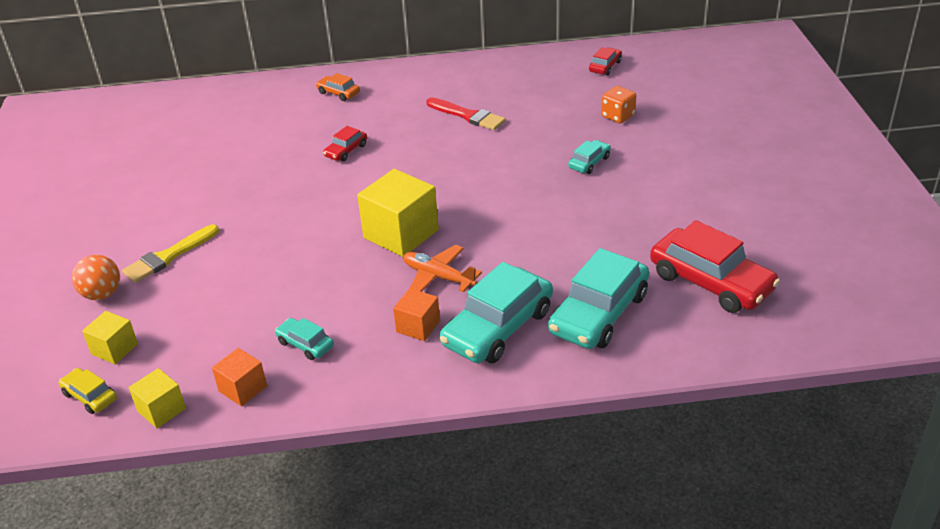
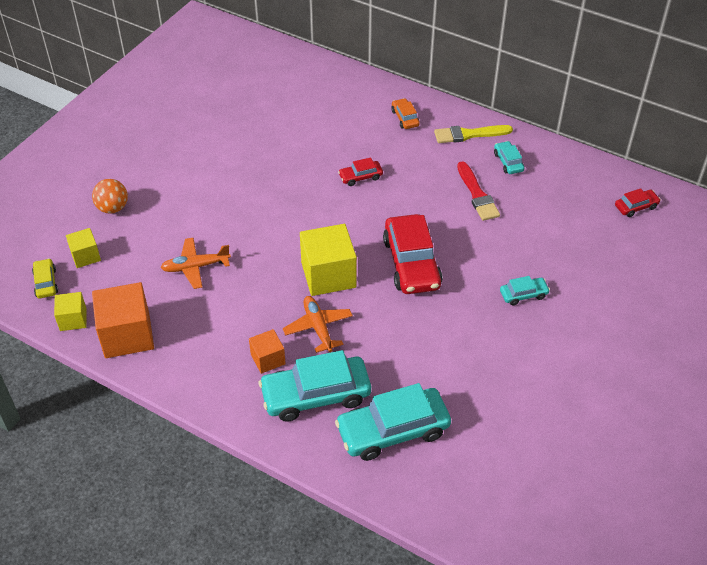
camera: 35 degrees right, 10 degrees up
yellow brush [122,224,219,283] -> yellow brush moved to [434,125,513,143]
orange cube [212,348,267,406] -> orange cube [92,282,154,358], size x1.84
turquoise car [275,318,334,360] -> turquoise car moved to [494,141,524,174]
orange dice [601,86,636,123] -> none
red car [650,220,780,313] -> red car moved to [383,214,443,294]
none -> orange plane [161,238,231,289]

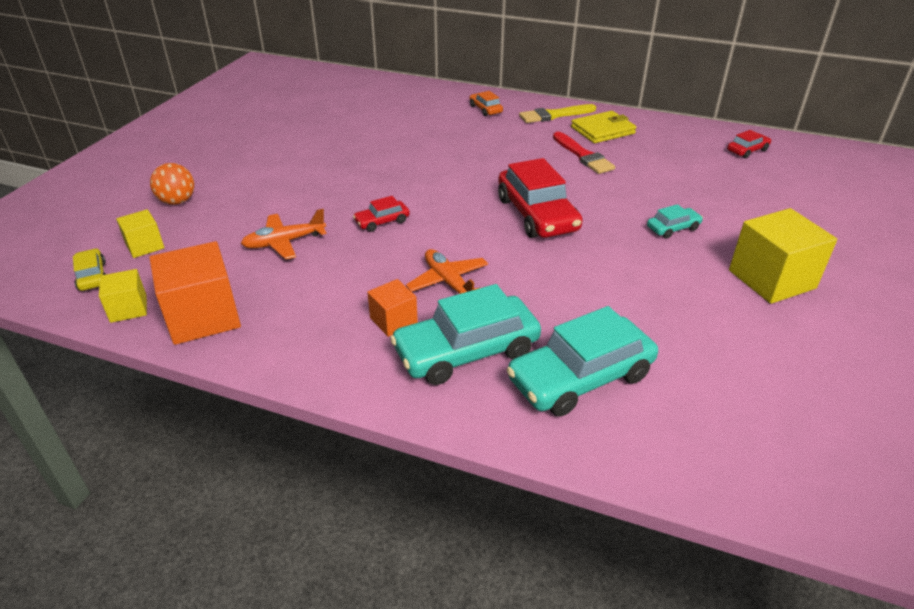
camera: 10 degrees left, 10 degrees down
yellow cube [300,224,357,296] -> yellow cube moved to [729,208,837,304]
red car [338,157,383,186] -> red car moved to [353,196,410,232]
turquoise car [494,141,524,174] -> yellow wallet [571,111,637,143]

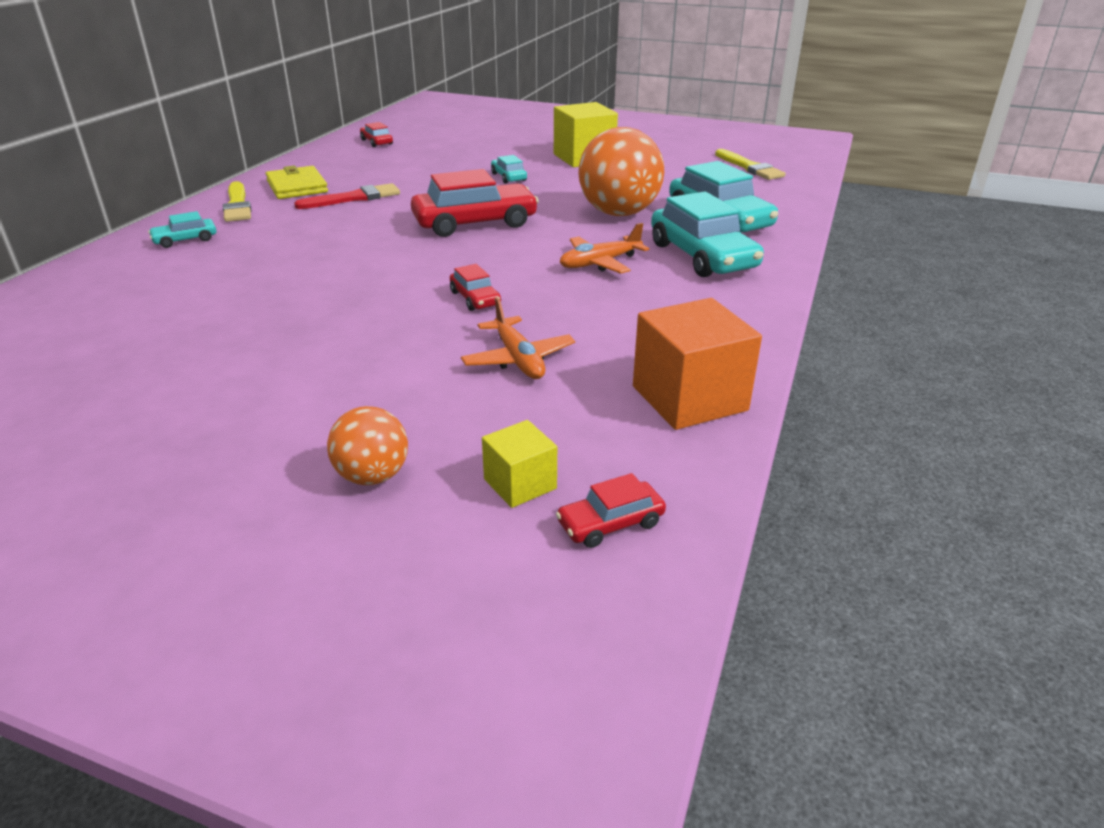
camera: 90 degrees left, 5 degrees down
yellow car [73,248,106,291] -> red car [556,473,666,548]
yellow cube [99,269,147,323] -> none
orange cube [367,279,418,337] -> none
orange car [470,91,503,116] -> turquoise car [148,211,217,248]
none -> orange ball [578,127,664,216]
none -> yellow brush [715,149,785,180]

